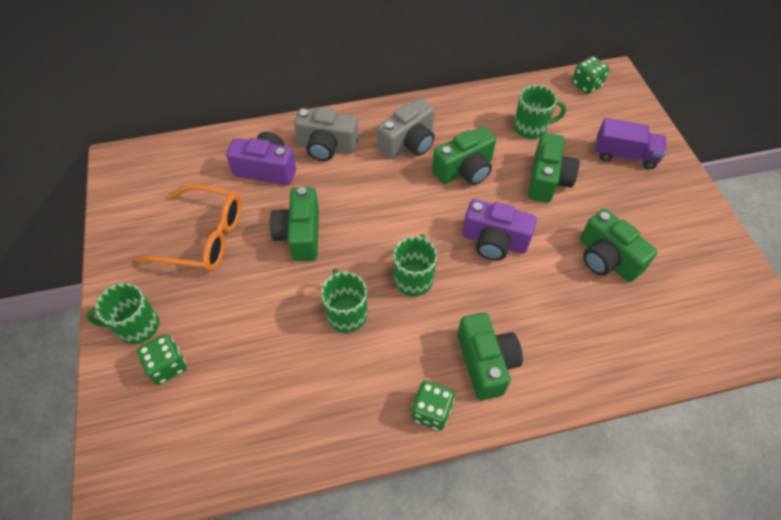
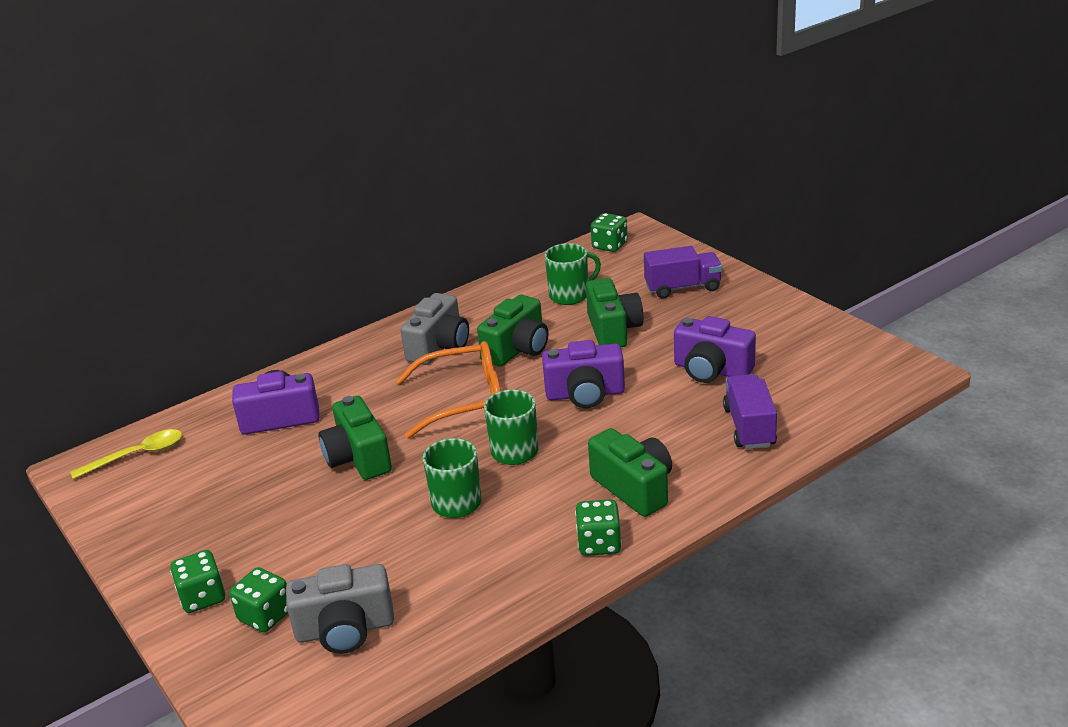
camera: 20 degrees left, 25 degrees down
green mug [86,283,159,344] -> green dice [170,550,225,613]
orange glasses [135,184,241,271] -> orange glasses moved to [396,341,501,439]
grey camera [294,107,359,161] -> grey camera moved to [286,564,394,654]
green camera [580,209,657,282] -> purple camera [674,316,756,383]
none -> yellow spoon [70,429,182,480]
none -> purple truck [723,374,777,449]

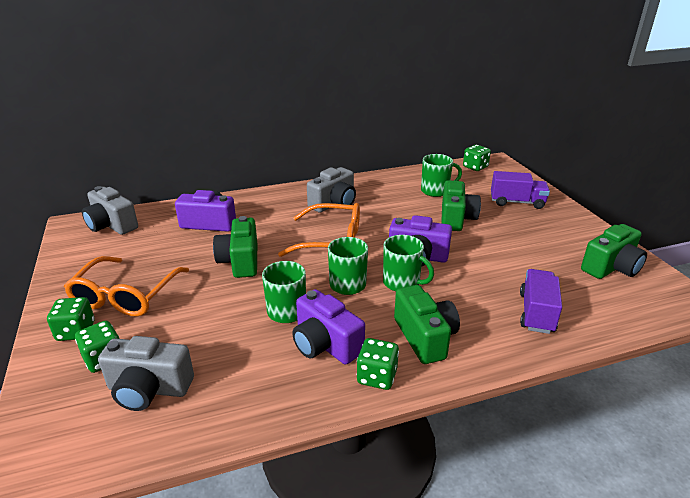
camera: 15 degrees right, 0 degrees up
yellow spoon [70,429,182,480] -> grey camera [82,186,138,235]
green camera [477,295,548,367] -> green camera moved to [581,224,647,279]
purple camera [674,316,756,383] -> purple camera moved to [292,289,365,365]
none -> orange glasses [64,256,189,316]
none -> green mug [383,235,434,291]

